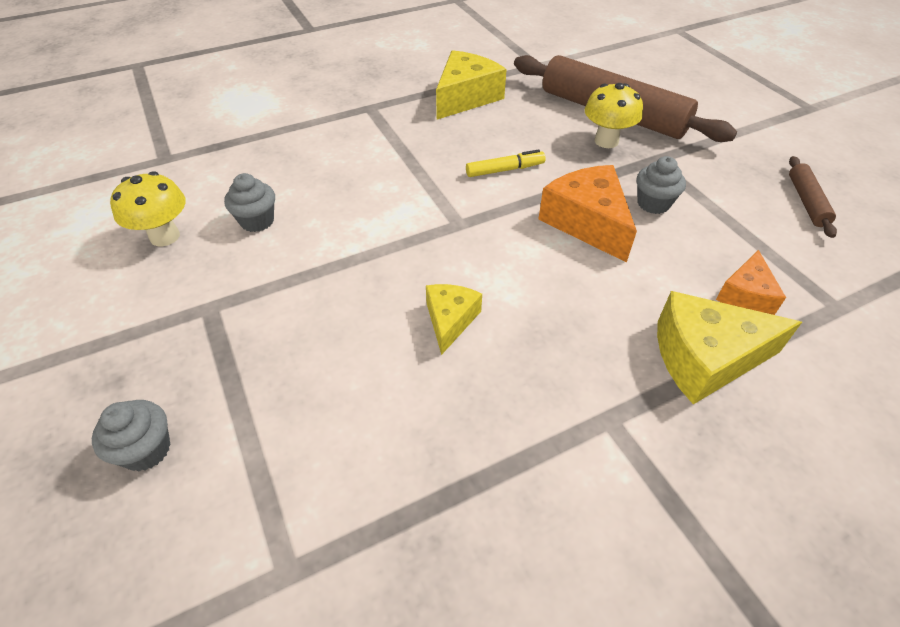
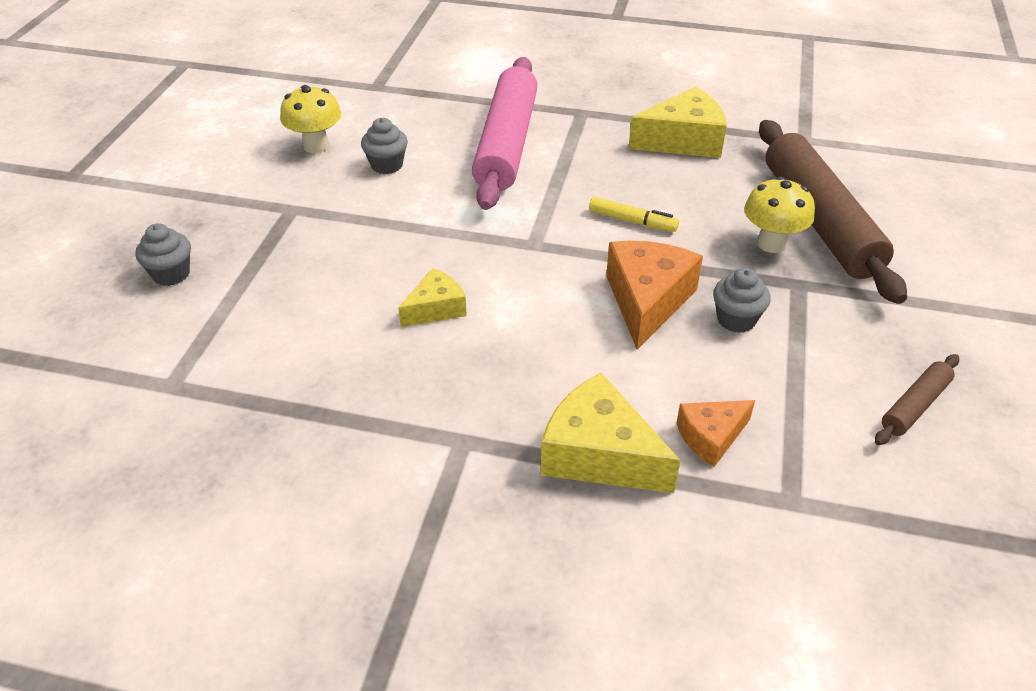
camera: 40 degrees right, 5 degrees down
none -> pink rolling pin [472,57,538,210]

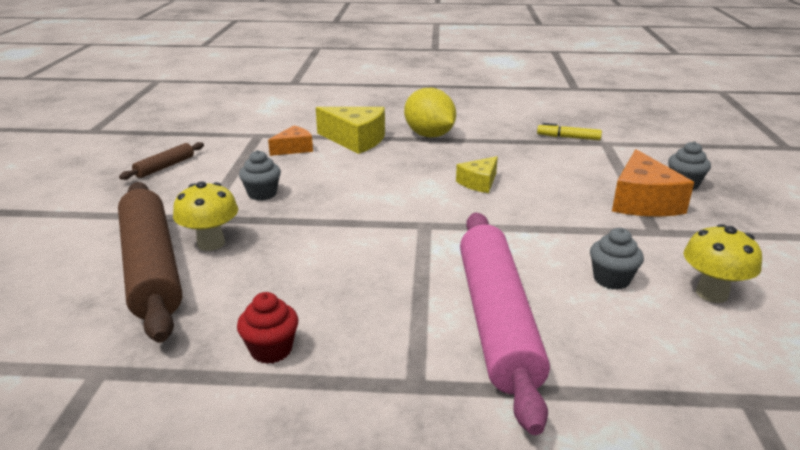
camera: 170 degrees right, 15 degrees down
yellow marker [589,197,679,232] -> yellow marker moved to [537,123,602,140]
orange cheese [606,241,703,350] -> orange cheese moved to [612,149,694,217]
yellow cheese [628,87,727,158] -> red cupcake [237,292,298,364]
none -> yellow lemon [404,88,456,137]

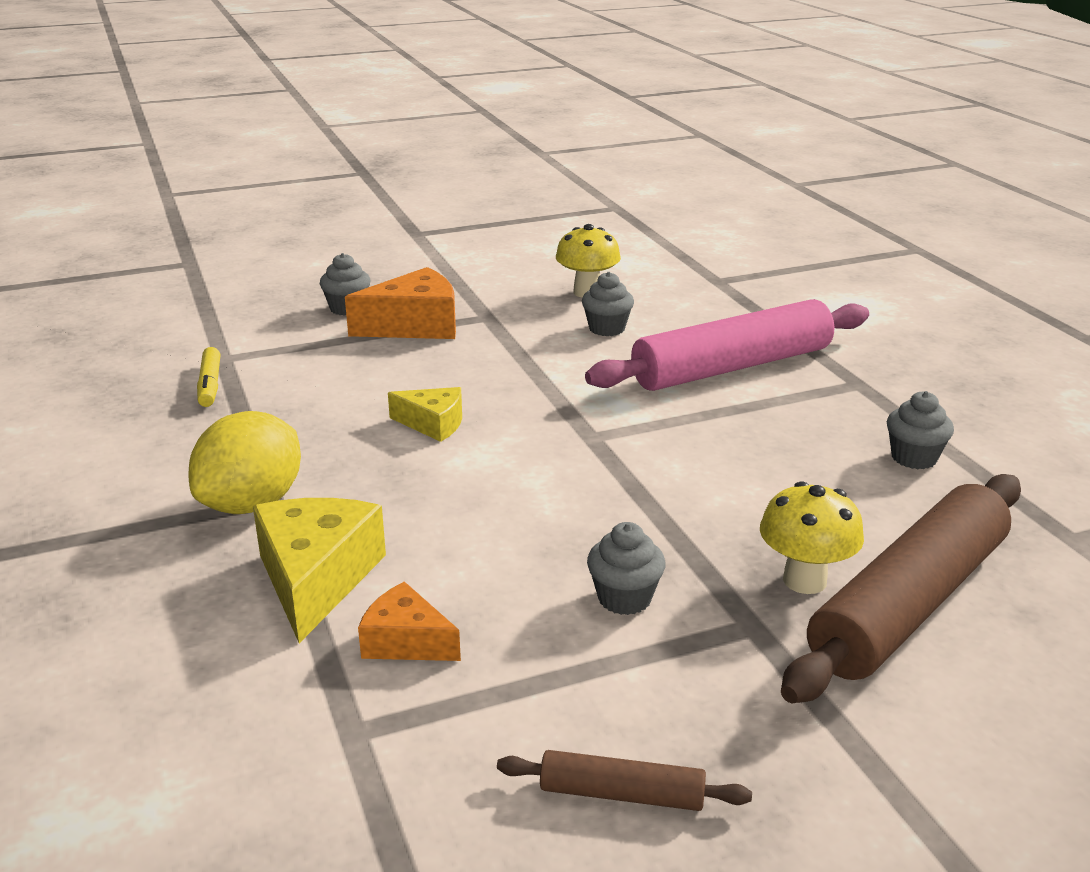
camera: 115 degrees left, 0 degrees up
red cupcake [237,292,298,364] -> grey cupcake [887,391,954,469]

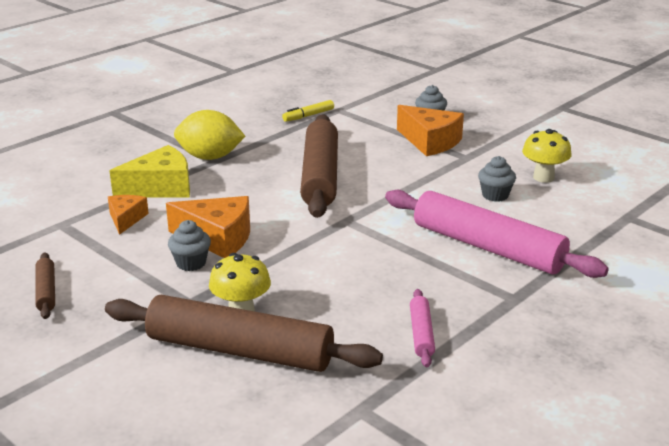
camera: 65 degrees right, 0 degrees up
yellow cheese [388,387,462,442] -> brown rolling pin [300,115,338,218]
grey cupcake [887,391,954,469] -> pink rolling pin [410,289,435,367]
none -> orange cheese [166,196,250,258]

